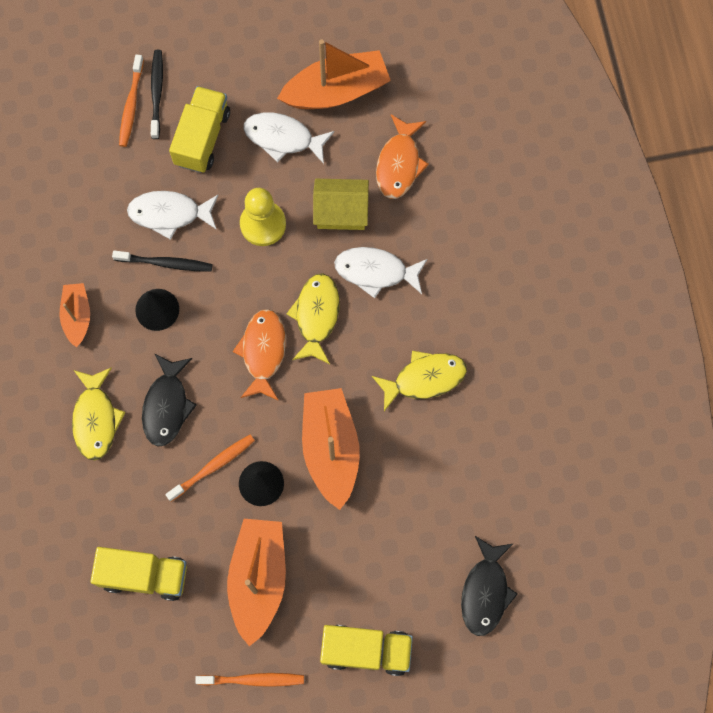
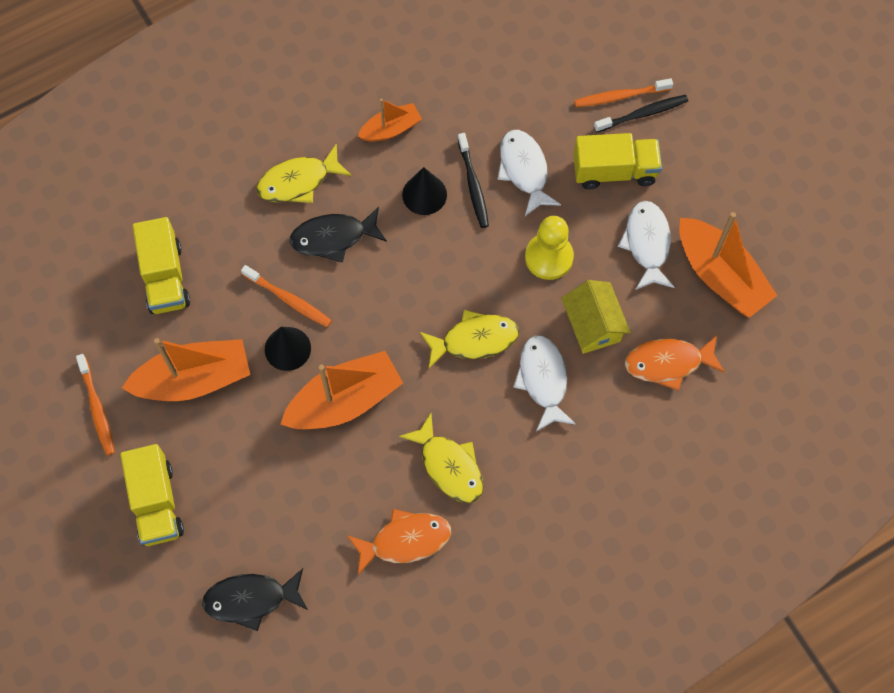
camera: 70 degrees right, 5 degrees down
orange fish [233,309,286,401] -> orange fish moved to [347,509,451,575]

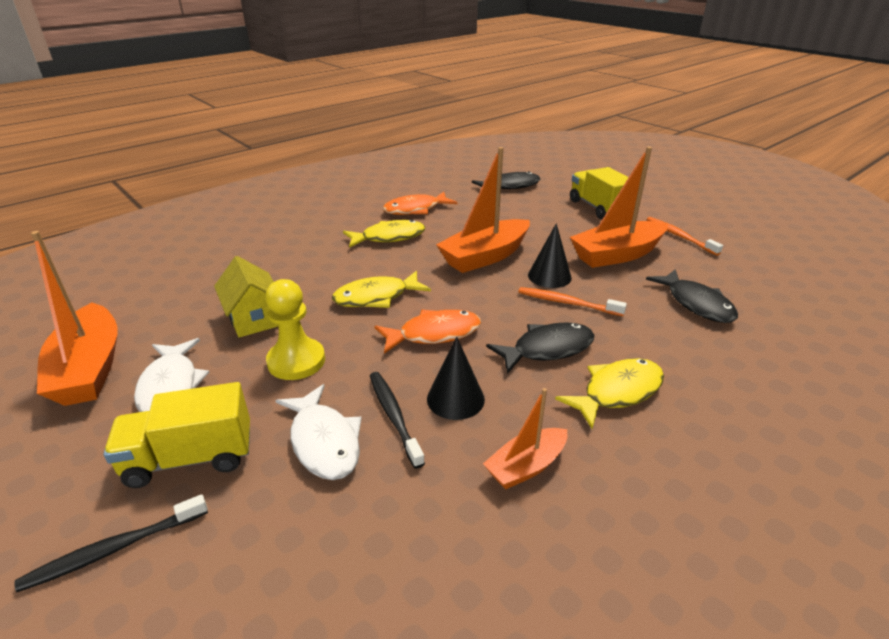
camera: 170 degrees right, 35 degrees down
yellow truck [132,217,190,314] -> black fish [646,269,738,323]
yellow fish [399,413,484,503] -> yellow fish turned 120 degrees clockwise [343,220,425,248]
white fish [513,335,576,431] -> none
orange toothbrush [574,78,673,107] -> none
orange fish [625,335,725,391] -> orange fish moved to [374,310,481,354]
orange boat [679,212,777,318] -> orange boat turned 150 degrees counterclockwise [31,231,118,406]

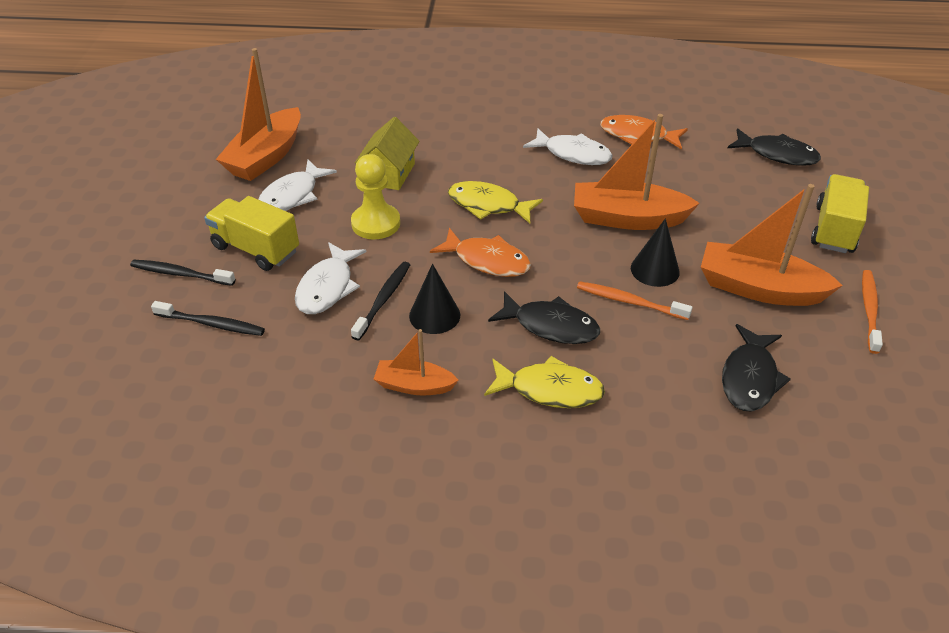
camera: 45 degrees right, 10 degrees up
yellow fish [343,220,425,248] -> white fish [523,128,613,165]
orange toothbrush [518,287,627,316] -> orange toothbrush turned 45 degrees counterclockwise [577,281,692,320]
none -> black toothbrush [151,301,265,336]

